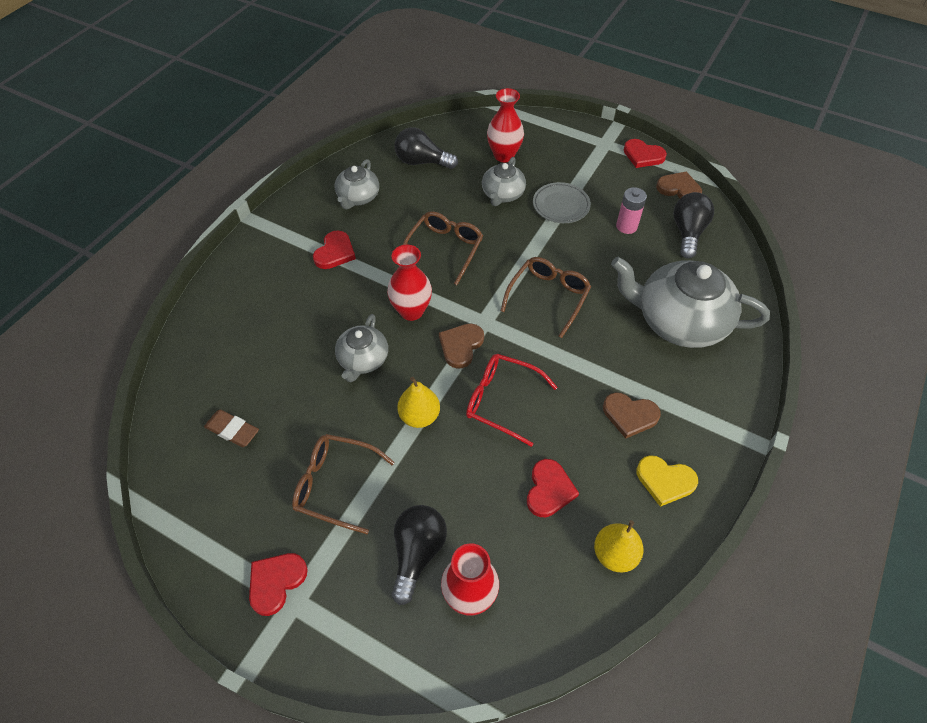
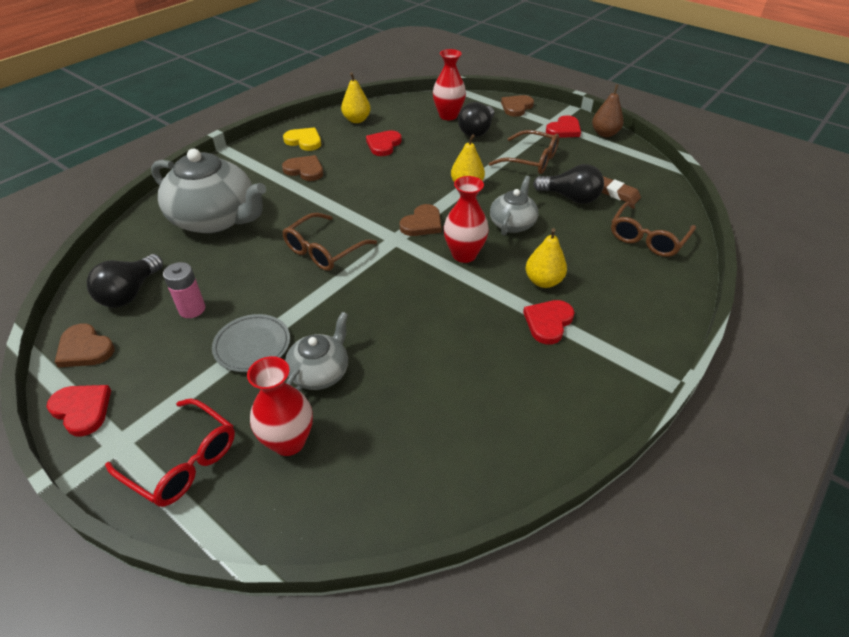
camera: 170 degrees left, 10 degrees down
grey teapot [334,159,379,209] -> none
black light bulb [394,127,458,169] -> black light bulb moved to [533,164,604,204]
brown glasses [403,211,483,285] -> brown glasses moved to [611,202,696,257]
red glasses [466,354,558,447] -> red glasses moved to [105,399,235,507]
none -> brown heart [501,95,534,117]
none -> yellow pear [526,228,567,288]
none -> brown pear [592,84,624,137]

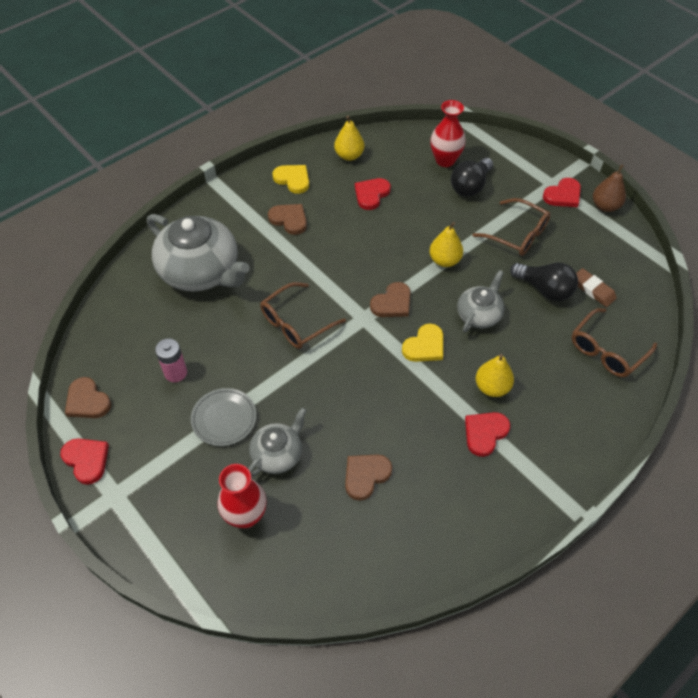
camera: 10 degrees right, 10 degrees up
black light bulb [86,254,163,308] -> none
red glasses [105,399,235,507] -> none
red vase [444,176,489,263] -> yellow heart [402,324,443,362]
brown heart [501,95,534,117] -> brown heart moved to [345,454,392,501]

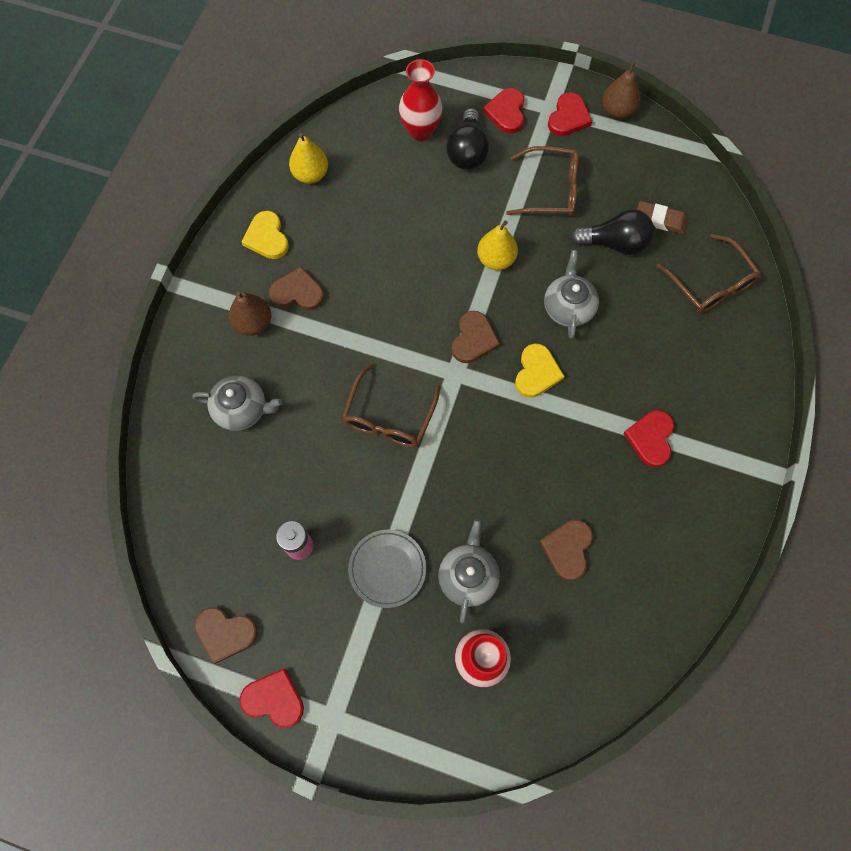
camera: 30 degrees left, 15 degrees up
grey teapot [147,214,250,292] -> grey teapot [192,376,283,431], size x0.53
yellow heart [272,165,309,194] -> yellow heart turned 120 degrees counterclockwise [242,211,289,259]
red heart [355,178,391,210] -> red heart moved to [483,88,524,133]
yellow pear [476,354,514,397] -> none
brown glasses [572,308,657,377] -> brown glasses turned 45 degrees counterclockwise [656,234,761,313]
none -> brown pear [229,292,271,336]

